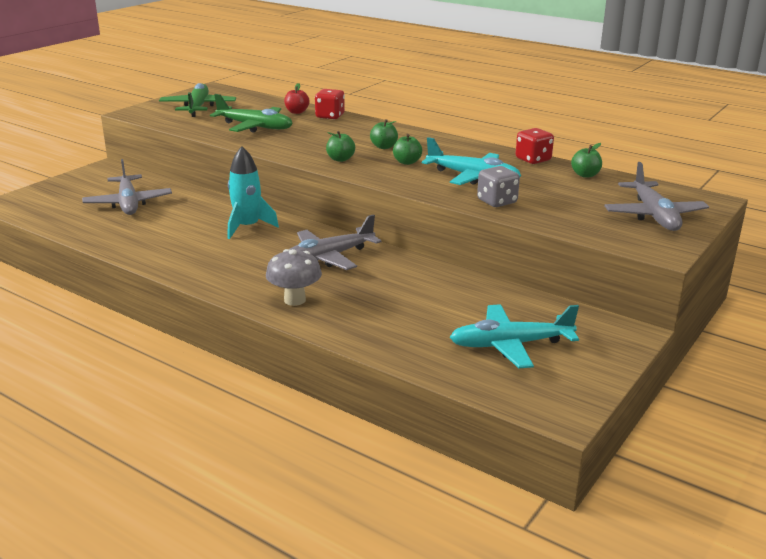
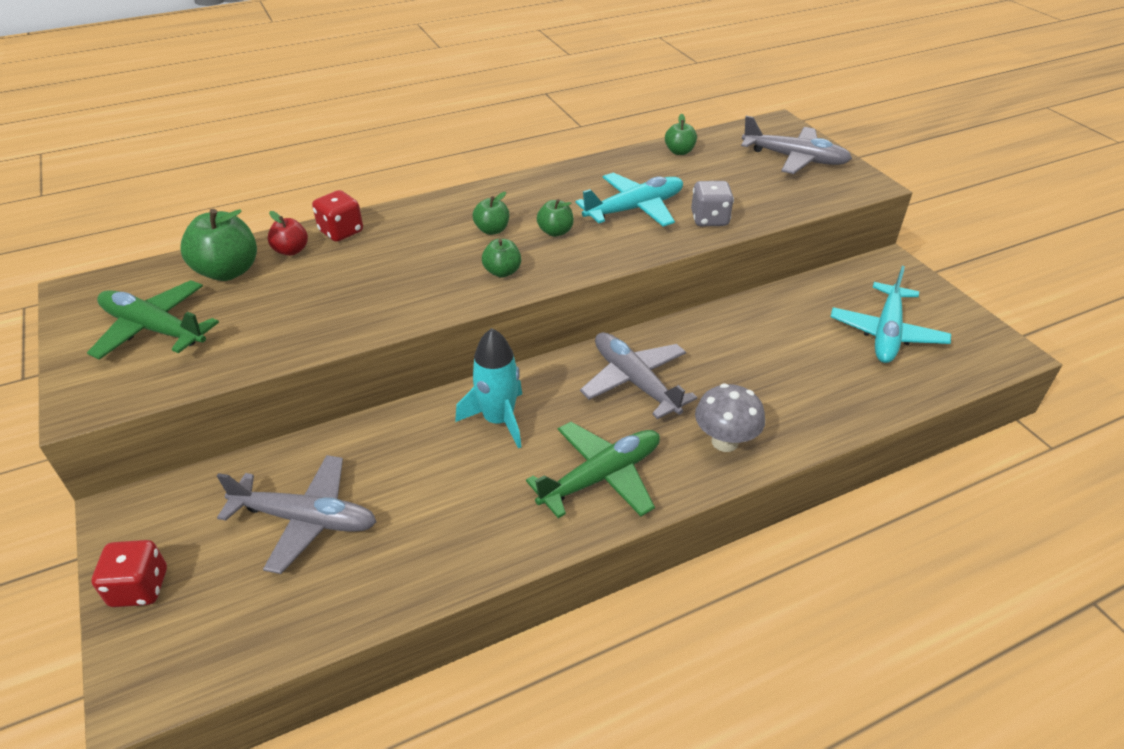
camera: 60 degrees left, 15 degrees up
green plane [210,94,293,133] -> green plane moved to [526,422,660,518]
grey plane [289,214,381,270] -> grey plane turned 150 degrees clockwise [580,332,697,419]
red dice [515,128,554,164] -> red dice moved to [92,540,167,607]
none -> green apple [181,209,257,281]

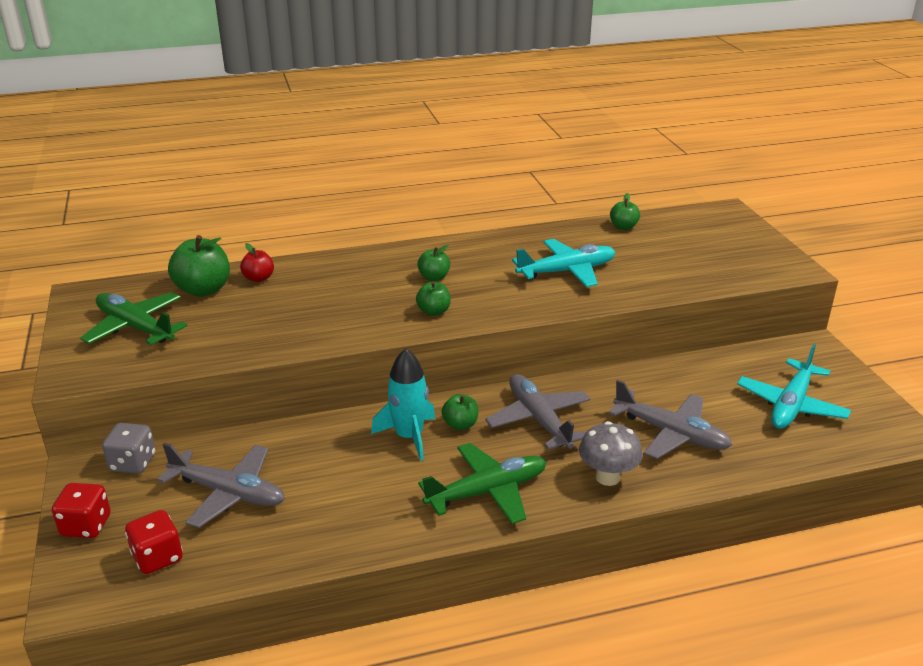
camera: 10 degrees right, 10 degrees down
red dice [312,190,363,242] -> red dice moved to [125,510,183,574]
green apple [537,199,574,237] -> green apple moved to [442,394,478,430]
grey dice [691,181,734,226] -> grey dice moved to [102,423,155,474]
grey plane [741,116,852,174] -> grey plane moved to [609,380,732,459]

